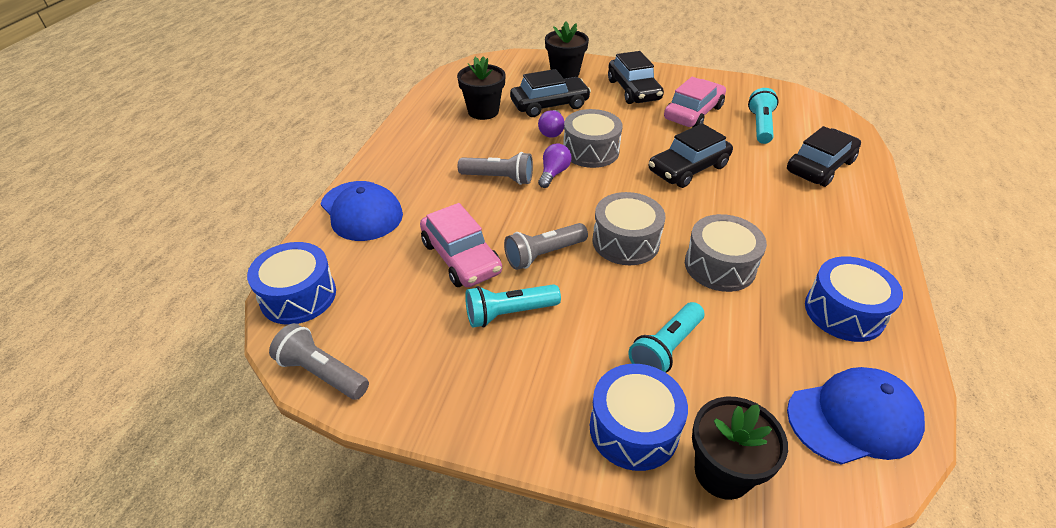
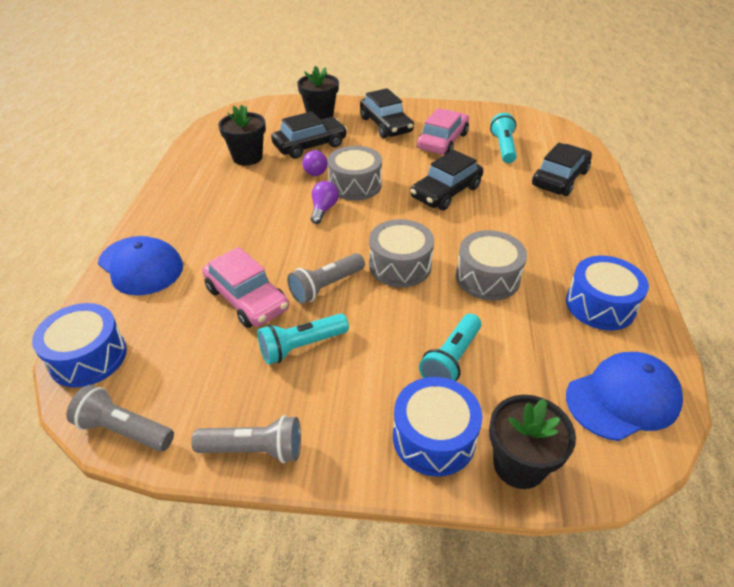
camera: 10 degrees left, 0 degrees up
grey flashlight [458,152,533,185] -> grey flashlight moved to [191,415,301,463]

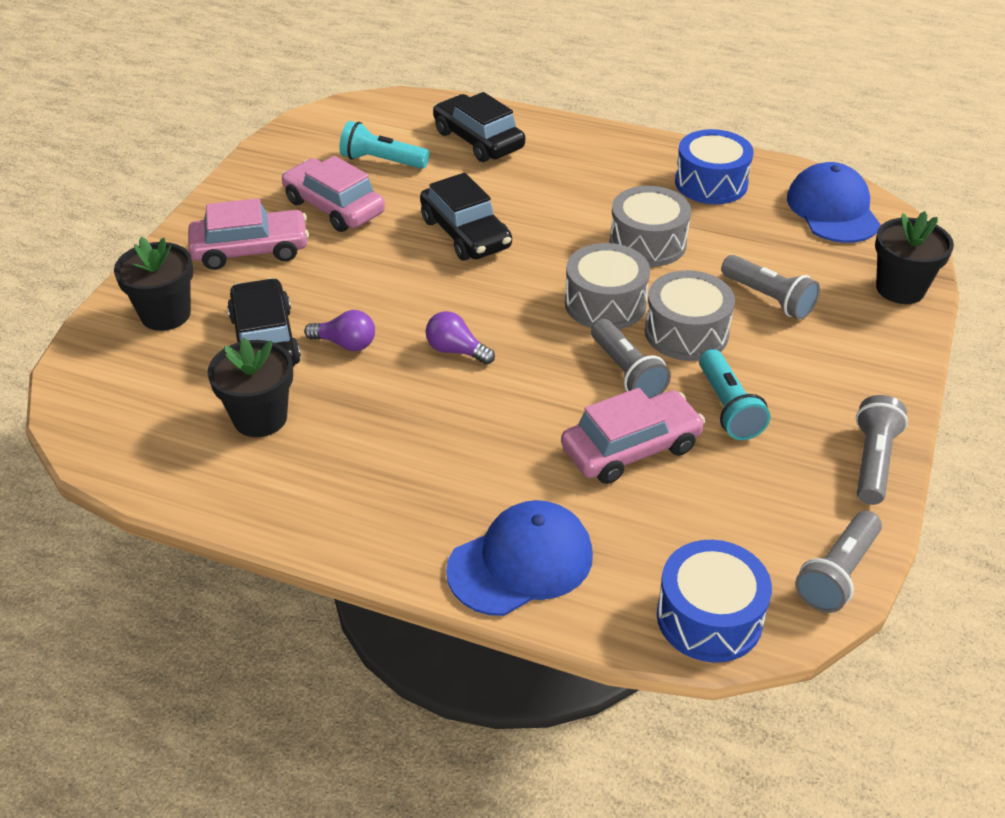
camera: 75 degrees left, 0 degrees up
grey drum [327,146,382,201] -> grey drum moved to [645,270,735,361]
black car [360,88,414,138] -> pink car [188,198,309,270]
blue drum [393,377,482,476] -> none
turquoise flashlight [419,314,482,381] -> grey flashlight [721,255,820,320]

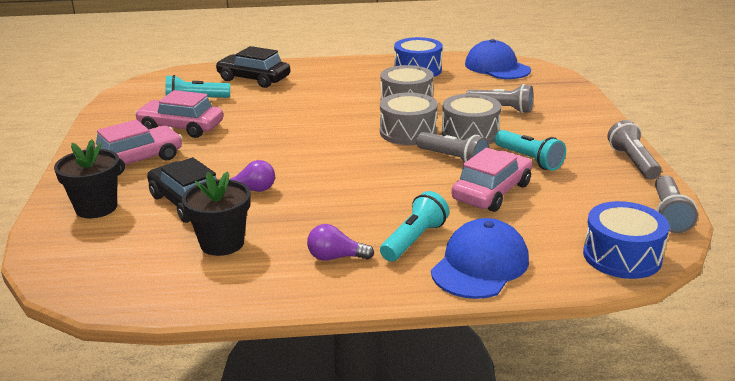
camera: 25 degrees left, 15 degrees down
black car [420,173,512,261] -> none
purple light bulb [426,311,495,365] -> purple light bulb moved to [307,224,374,261]
black flower pot [875,211,954,304] -> none
none -> turquoise flashlight [380,191,449,262]

